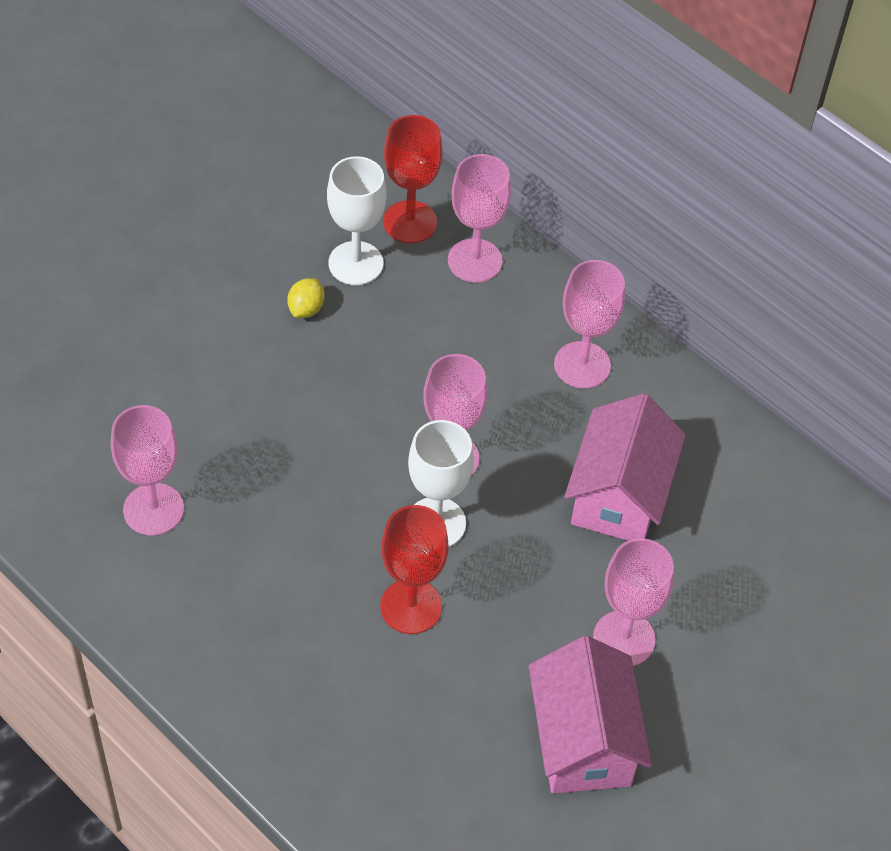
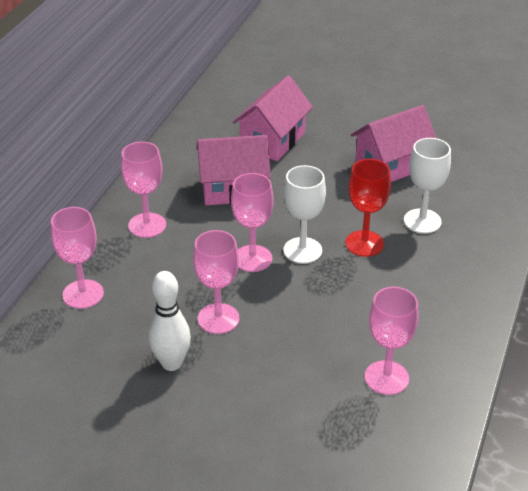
camera: 110 degrees left, 15 degrees down
yellow lemon [287,278,324,318] -> white bowling pin [148,271,191,371]
white goblet [327,156,386,285] -> white goblet moved to [404,138,451,234]
red goblet [383,115,443,243] -> none
pink goblet [593,538,674,666] -> pink goblet moved to [193,230,239,334]
none -> pink house [233,76,313,161]

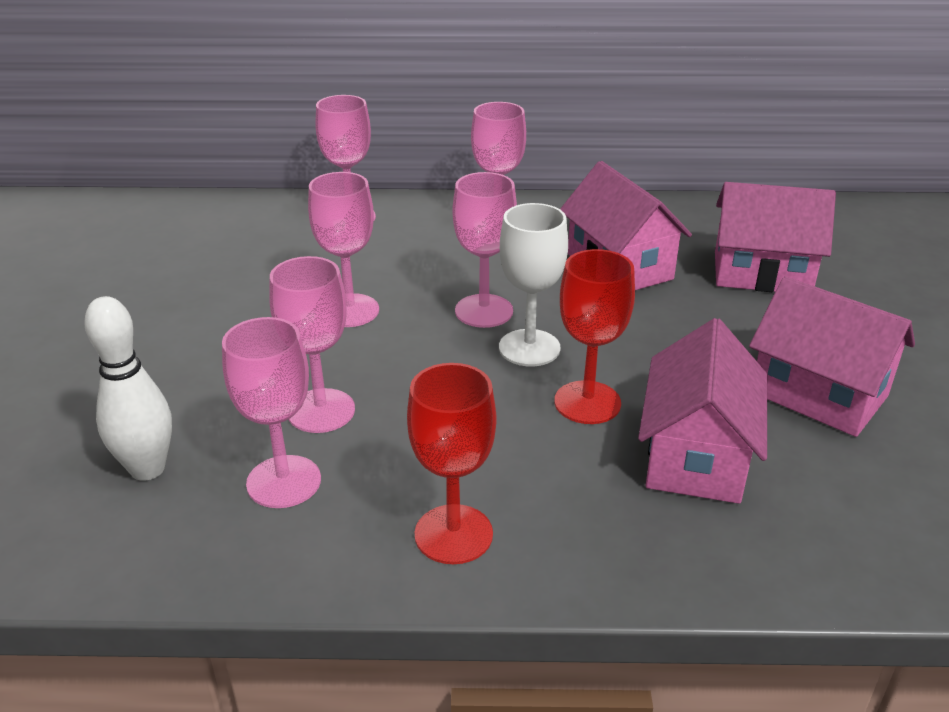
camera: 70 degrees right, 5 degrees down
white bowling pin [148,271,191,371] -> white bowling pin moved to [84,296,172,481]
white goblet [404,138,451,234] -> pink house [638,318,767,504]
none -> pink goblet [269,256,355,433]
none -> red goblet [407,363,496,564]

